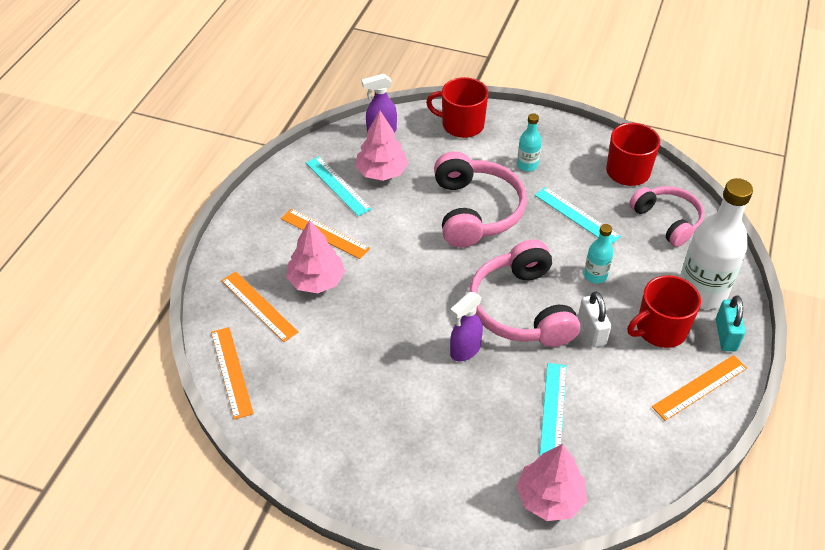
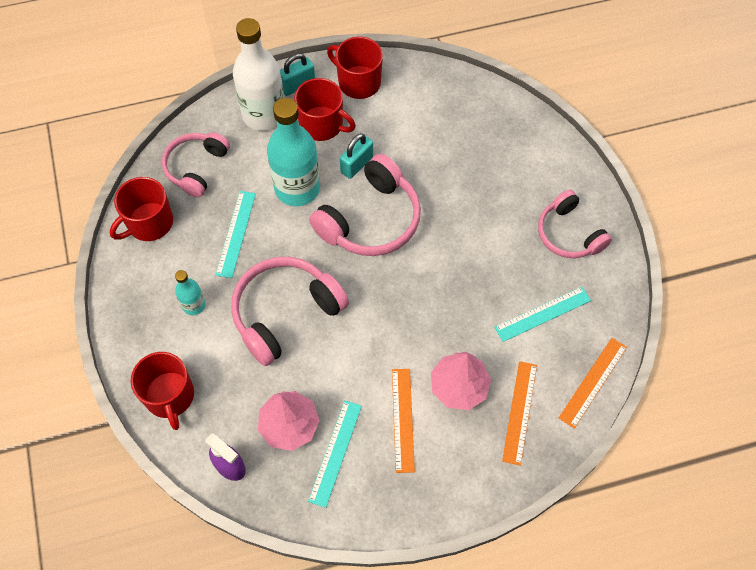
camera: 125 degrees left, 15 degrees up
purple spray bottle [450,292,483,361] -> none
pink tree [516,444,587,521] -> none
turquoise ruler [540,363,567,455] -> turquoise ruler moved to [494,287,591,342]
white padlock [578,291,611,347] -> turquoise padlock [340,133,373,179]
turquoise bottle [584,224,613,284] -> turquoise bottle [267,98,320,206], size x2.07
orange ruler [652,355,747,421] -> red mug [327,37,383,99]
none -> pink headphones [538,190,612,258]

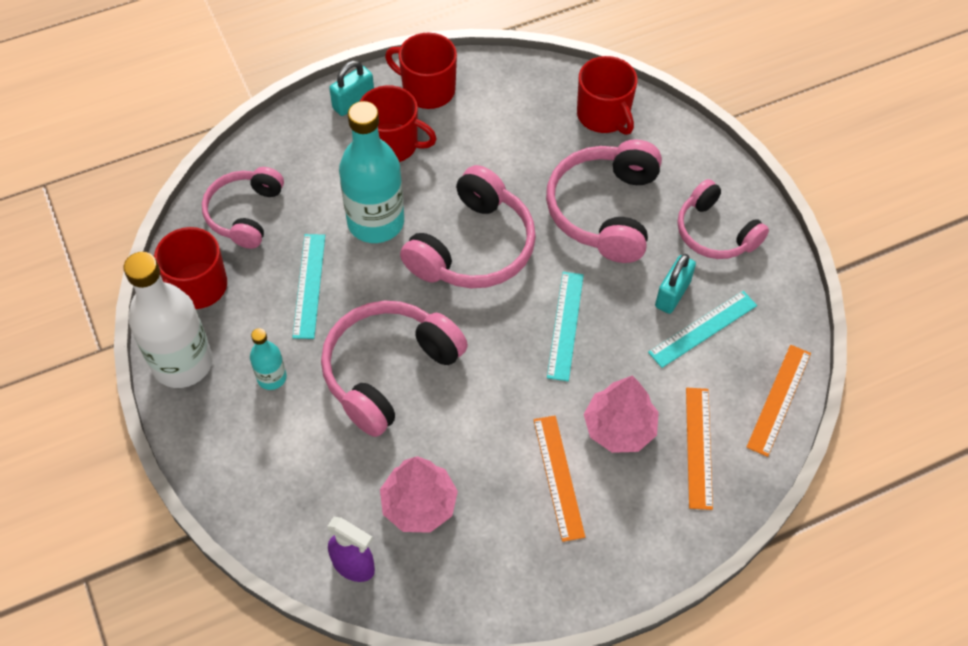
camera: 10 degrees left, 5 degrees down
red mug [131,352,194,430] -> red mug moved to [577,56,637,135]
white bottle [233,18,284,131] -> white bottle moved to [124,252,213,388]
turquoise ruler [308,400,362,508] -> turquoise ruler moved to [547,272,584,381]
turquoise padlock [340,133,373,179] -> turquoise padlock moved to [655,254,696,314]
none -> pink headphones [546,139,662,263]

